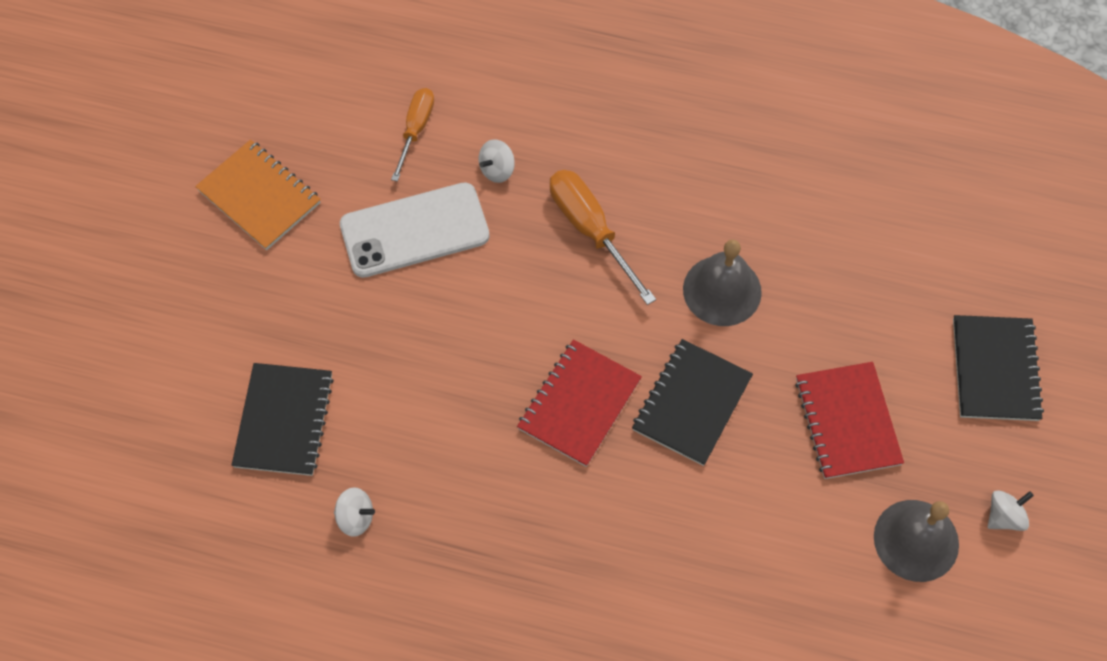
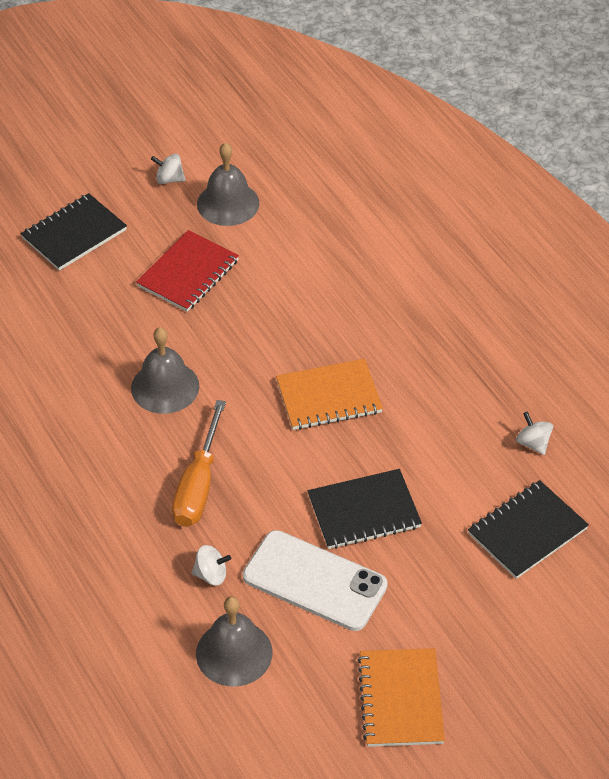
camera: 135 degrees left, 15 degrees down
orange screwdriver [391,88,434,182] -> grey bell [196,596,273,687]
red notebook [517,339,642,467] -> orange notebook [276,359,383,430]
black notebook [632,339,753,466] -> black notebook moved to [308,469,422,549]

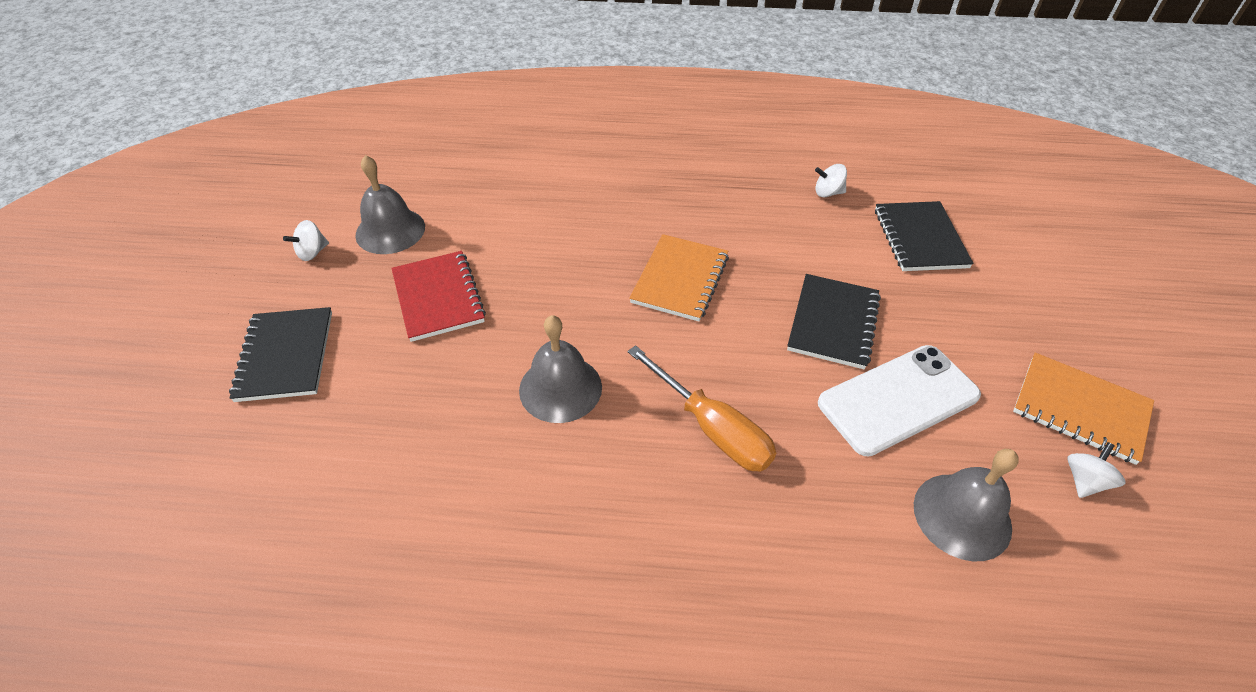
camera: 55 degrees left, 0 degrees up
white spinning top [191,545,231,586] -> white spinning top moved to [1067,442,1126,498]

